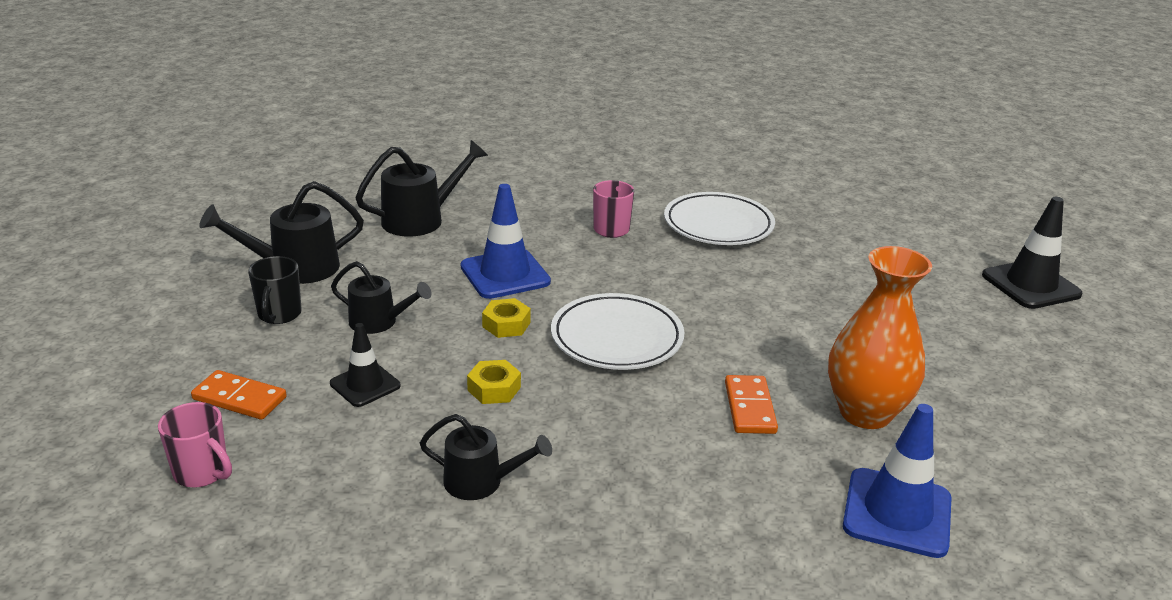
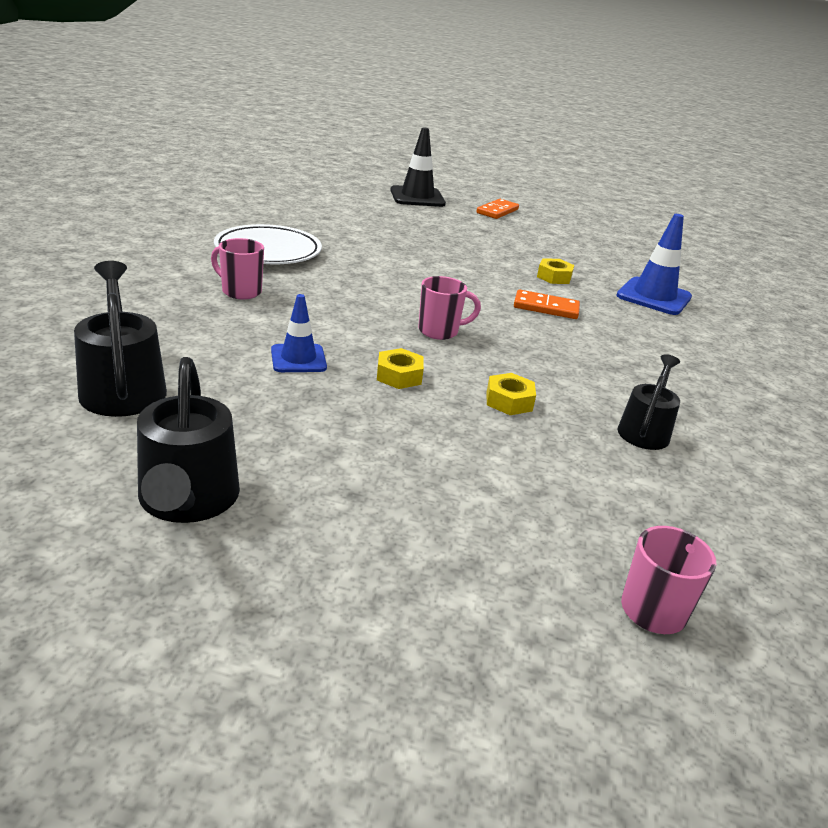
camera: 80 degrees left, 0 degrees up
orange domino [191,370,287,420] -> orange domino moved to [477,199,519,219]
black mug [248,256,302,324] -> none
black traffic cone [330,323,400,407] -> none
black watering can [331,261,431,334] -> none
blue traffic cone [461,184,551,299] -> blue traffic cone [271,294,327,372], size x0.62
white plate [551,293,684,370] -> pink mug [418,276,481,340]
orange vase [828,246,932,429] -> yellow nut [537,258,574,284]

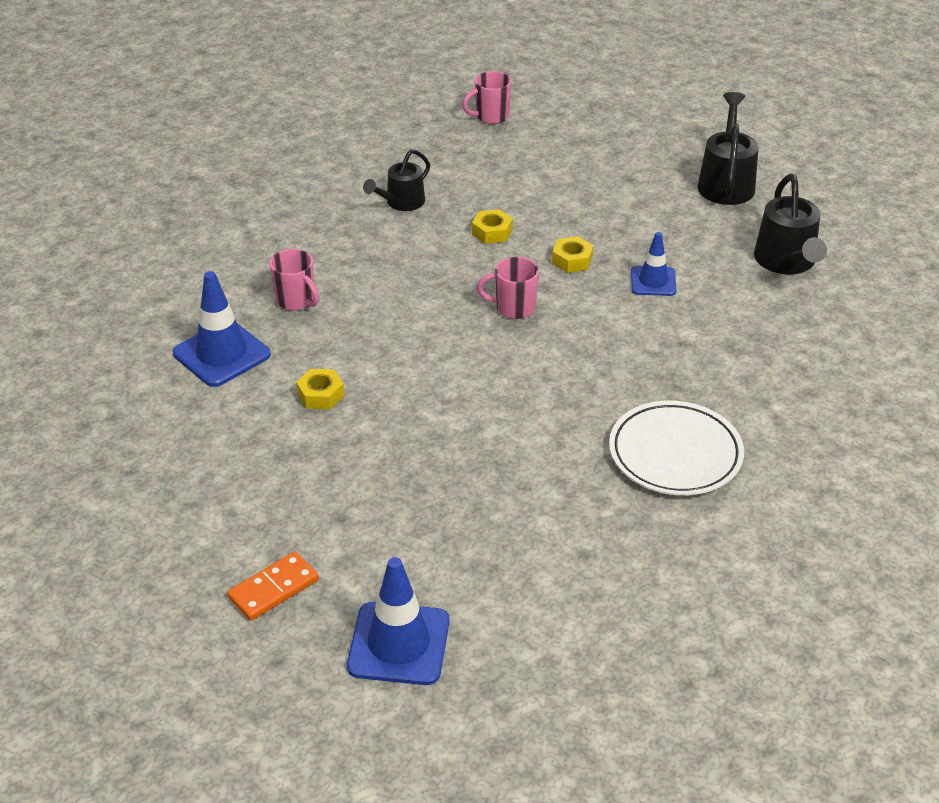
camera: 160 degrees left, 10 degrees up
pink mug [211,238,264,299] -> pink mug moved to [269,249,319,311]
black traffic cone [390,128,446,207] -> blue traffic cone [347,557,449,685]
orange domino [514,290,580,319] -> none

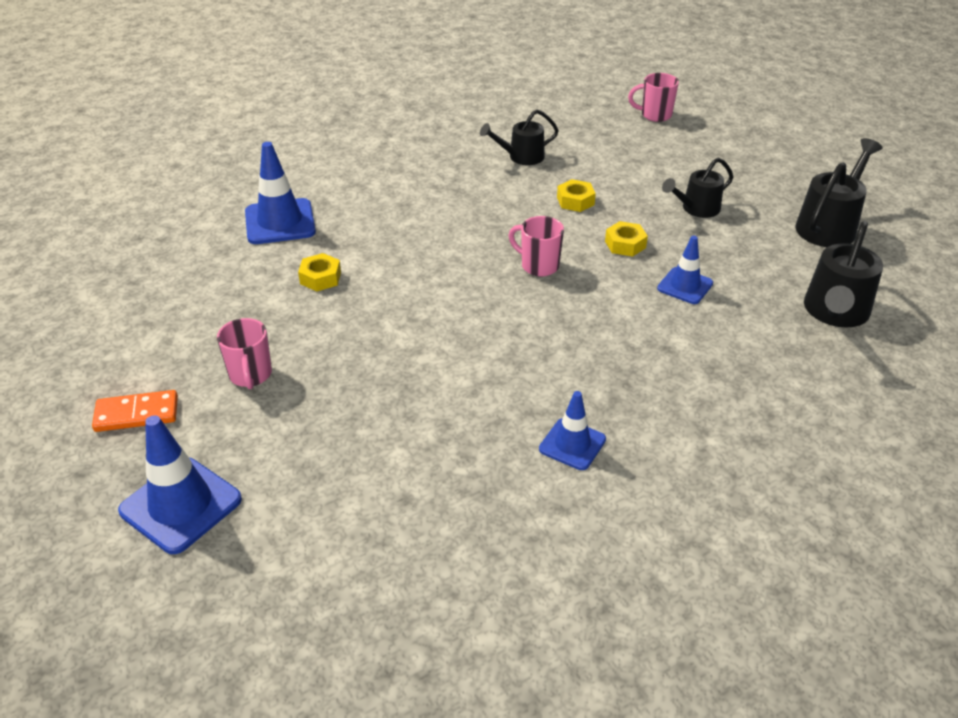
camera: 30 degrees right, 0 degrees up
pink mug [269,249,319,311] -> pink mug moved to [217,318,272,389]
white plate [609,401,744,495] -> blue traffic cone [539,391,606,470]
none -> black watering can [662,158,733,218]

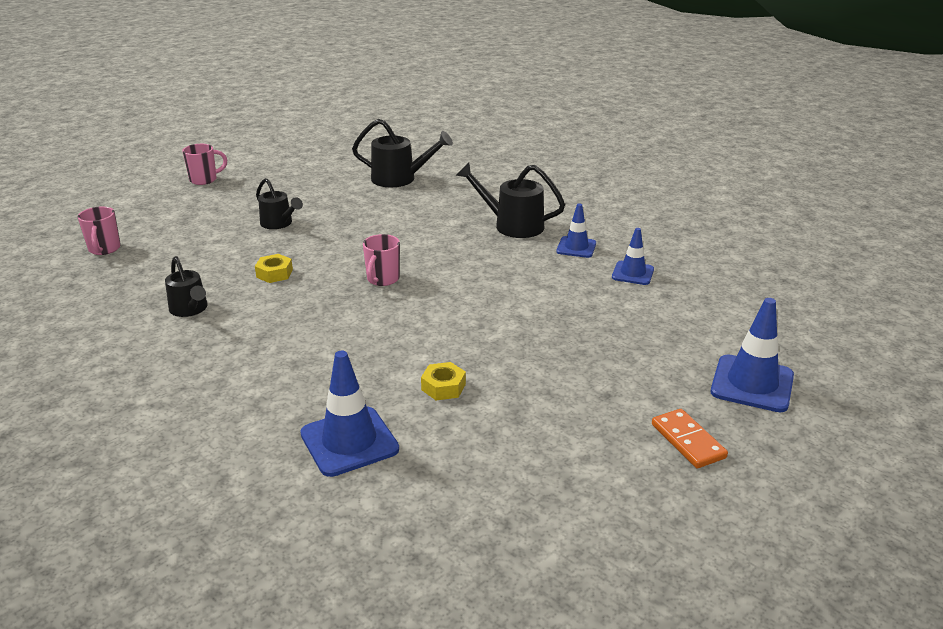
camera: 105 degrees left, 10 degrees down
pink mug [217,318,272,389] -> pink mug moved to [182,144,227,185]
yellow nut [605,221,648,257] -> none
blue traffic cone [657,235,713,304] -> blue traffic cone moved to [612,228,654,285]
black watering can [795,138,883,247] -> black watering can moved to [456,163,565,238]

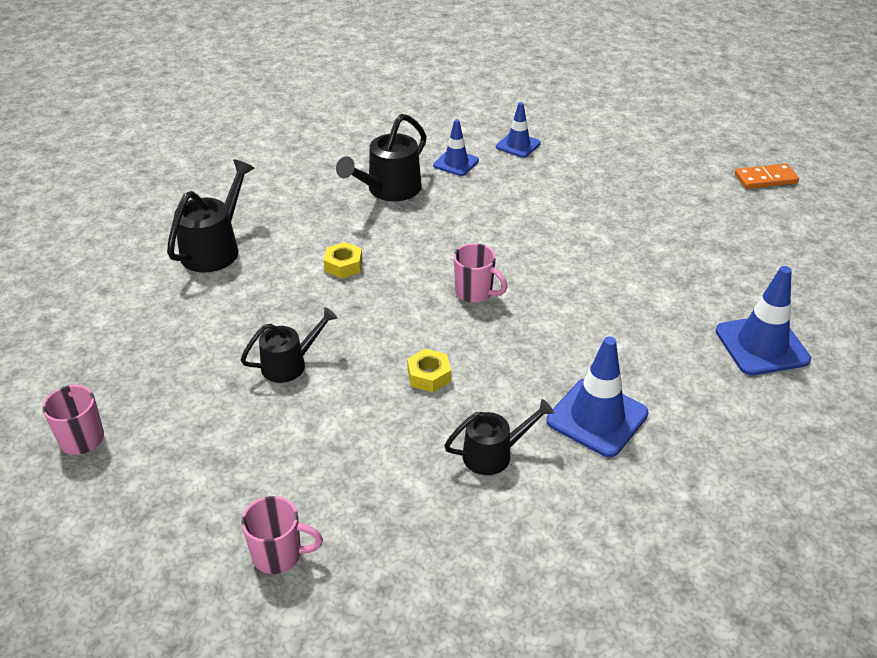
camera: 75 degrees left, 10 degrees up
yellow nut [421,362,466,400] -> yellow nut moved to [324,242,362,278]
blue traffic cone [711,298,794,412] -> blue traffic cone moved to [547,336,648,457]

